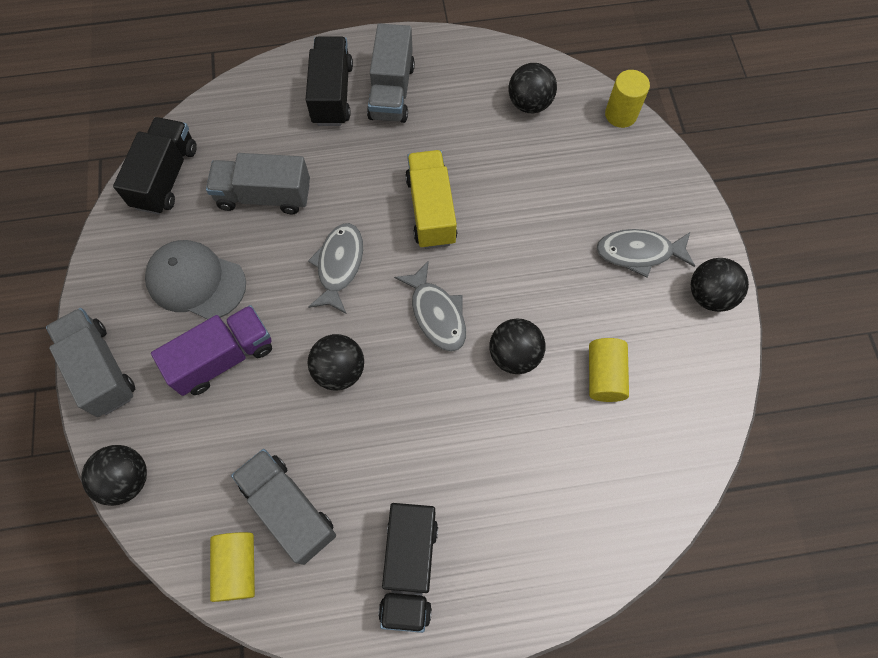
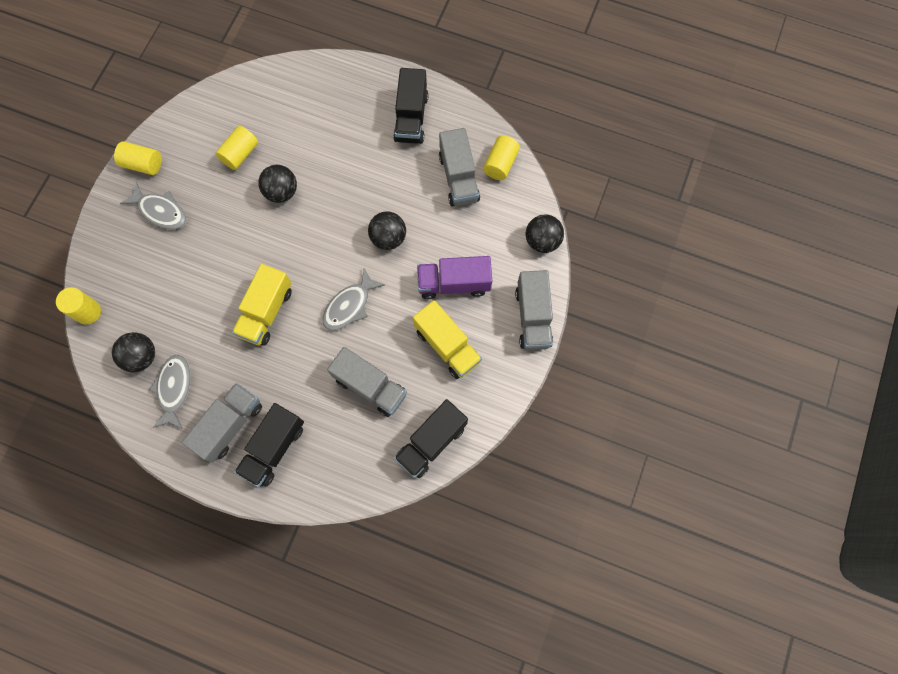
camera: 150 degrees left, 5 degrees up
grey cap [145,240,246,319] -> yellow truck [413,300,482,379]
black truck [378,503,438,633] -> black truck turned 150 degrees clockwise [393,68,428,144]
grey fish [394,261,466,352] -> grey fish moved to [149,354,191,429]
black ball [691,258,749,312] -> yellow cylinder [114,141,162,175]

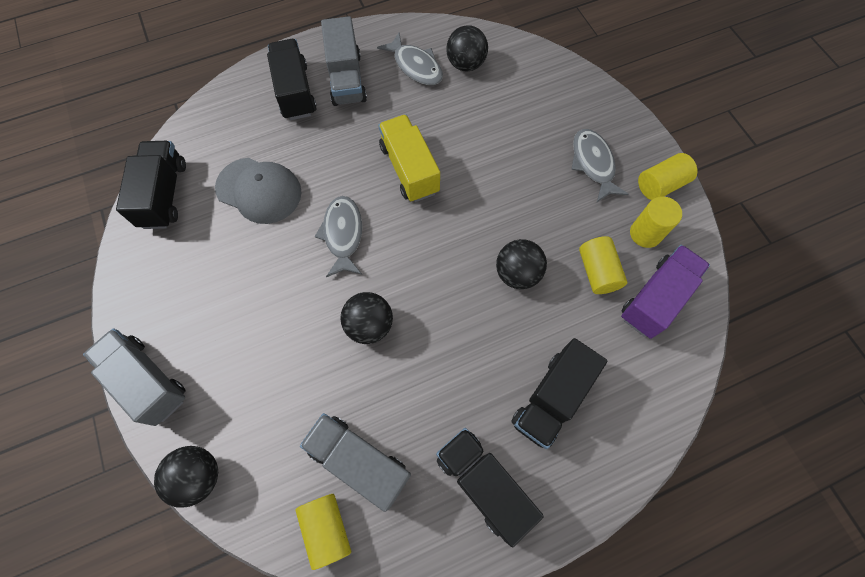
camera: 135 degrees right, 5 degrees down
yellow cylinder [56,287,101,325] -> yellow cylinder moved to [630,196,682,248]
grey fish [120,182,186,229] -> grey fish turned 90 degrees clockwise [571,129,628,202]
grey truck [327,347,407,417] -> grey cap [215,158,302,224]
yellow truck [413,300,482,379] -> none
purple truck [417,256,492,299] -> purple truck moved to [621,245,710,339]
none -> black truck [511,338,607,449]

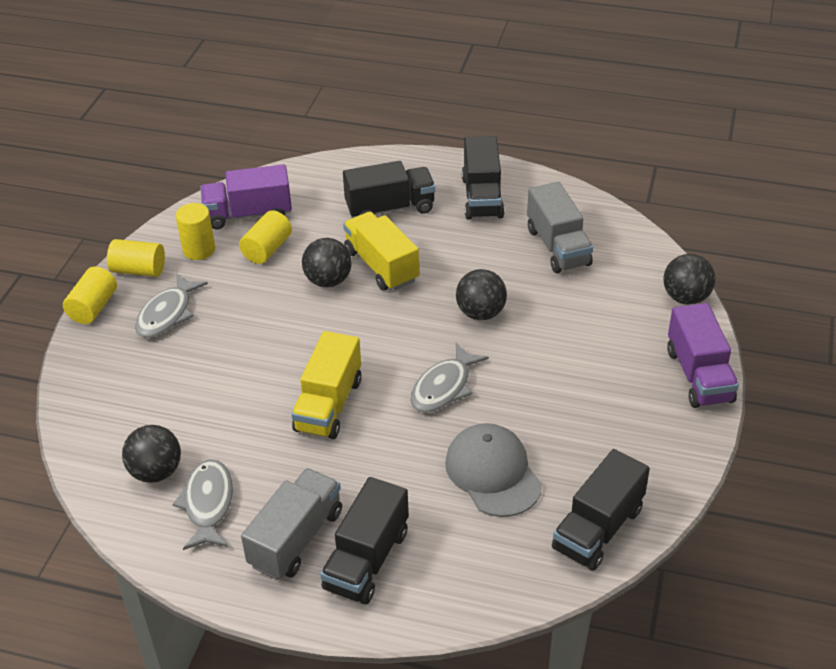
camera: 140 degrees left, 25 degrees down
grey truck [83,329,185,426] -> purple truck [667,303,739,408]
yellow cylinder [295,494,351,570] -> yellow cylinder moved to [63,267,117,324]
none -> yellow truck [343,212,419,291]

